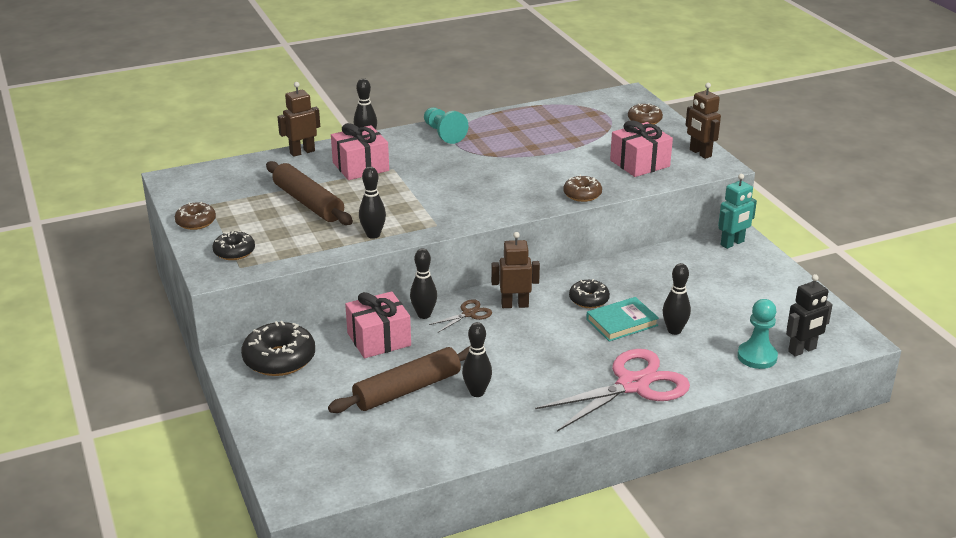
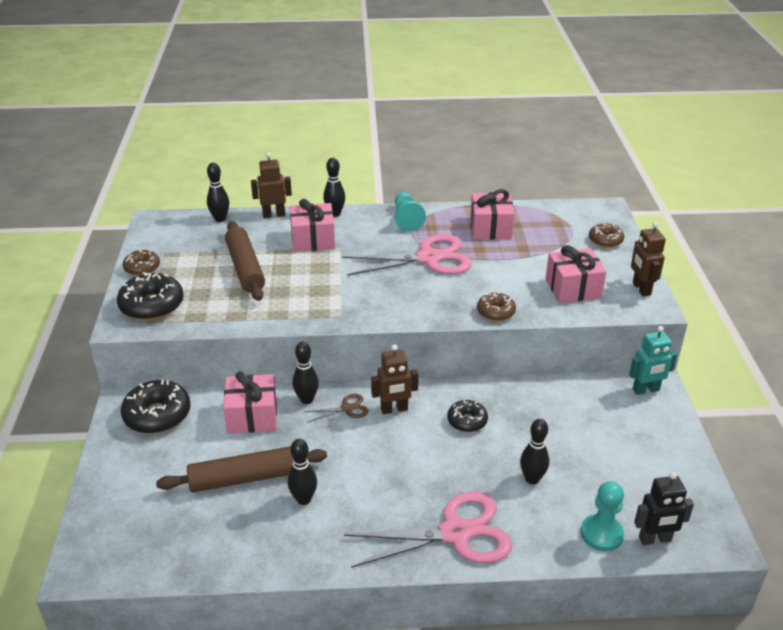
camera: 20 degrees right, 5 degrees up
black donut [213,231,255,260] -> black donut [117,272,184,321], size x1.68
black bowling pin [359,166,386,239] -> black bowling pin moved to [207,163,229,222]
brown robot [491,232,540,308] -> brown robot turned 150 degrees clockwise [371,344,419,414]
turquoise book [586,297,659,342] -> none
none -> pink scissors [342,234,472,276]
none -> pink gift [470,189,514,240]

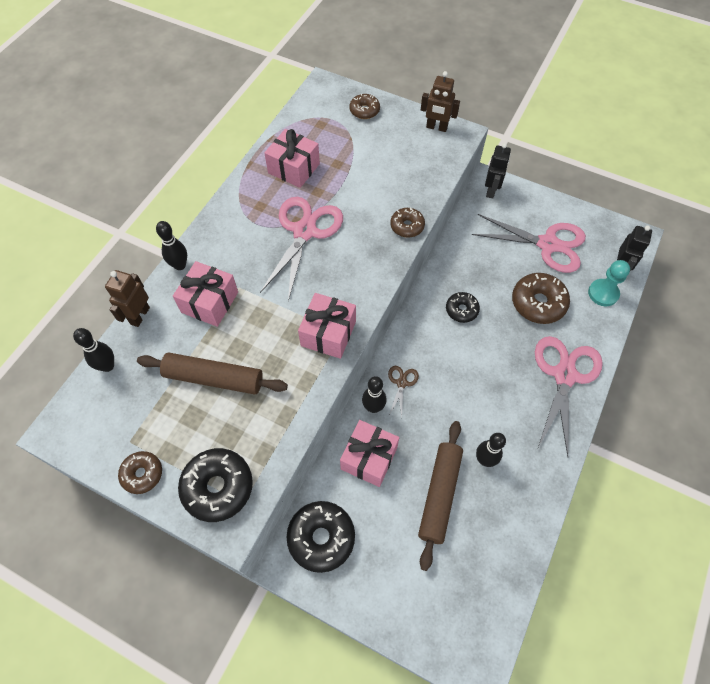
camera: 60 degrees left, 25 degrees up
brown robot [371,344,419,414] -> none
turquoise pawn [395,192,426,232] -> none
black bowling pin [520,419,549,484] -> brown donut [512,273,570,324]
pink gift [546,245,606,303] -> pink gift moved to [298,293,356,359]
turquoise robot [629,326,677,395] -> black robot [485,143,511,198]
none -> pink scissors [472,214,586,273]

